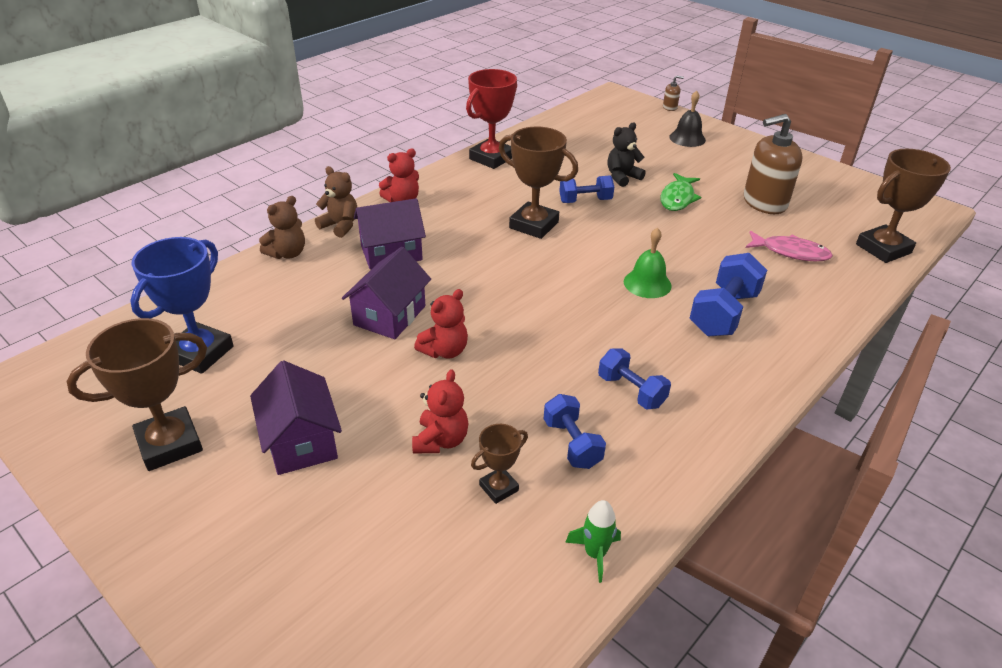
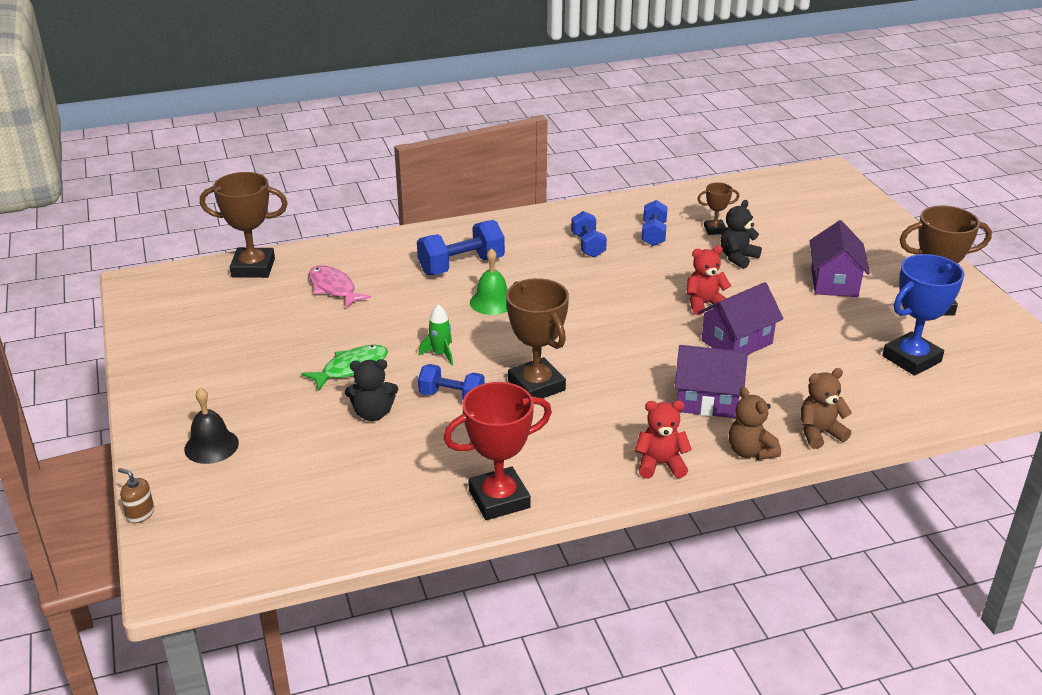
camera: 150 degrees left, 5 degrees down
red teddy bear [412,369,469,454] -> black teddy bear [721,200,762,269]
green rocket [565,500,621,583] -> green rocket moved to [418,304,453,365]
brown soap dispenser [744,114,803,214] -> none

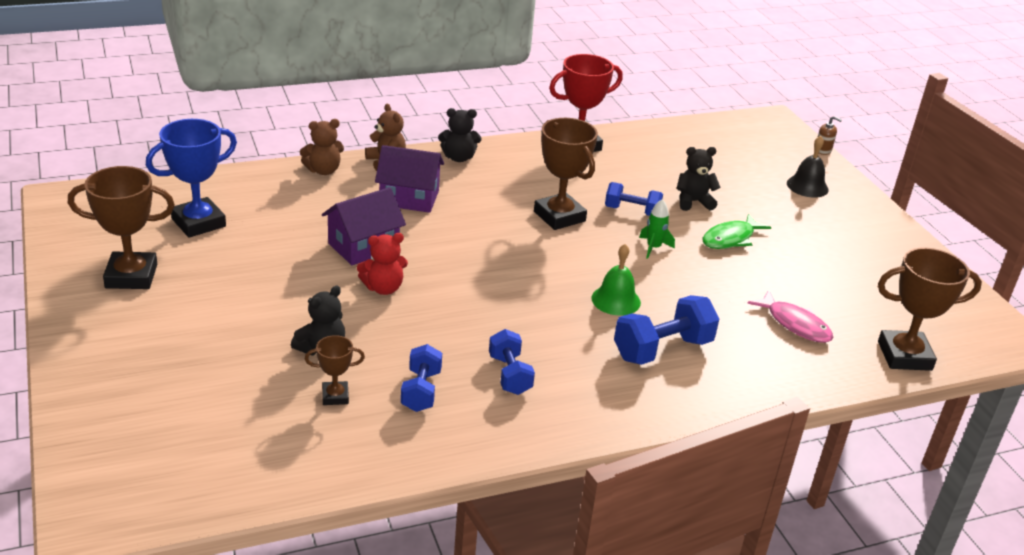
camera: 175 degrees right, 0 degrees up
red teddy bear [635,400,692,479] -> black teddy bear [438,108,481,162]
purple house [810,220,870,297] -> none

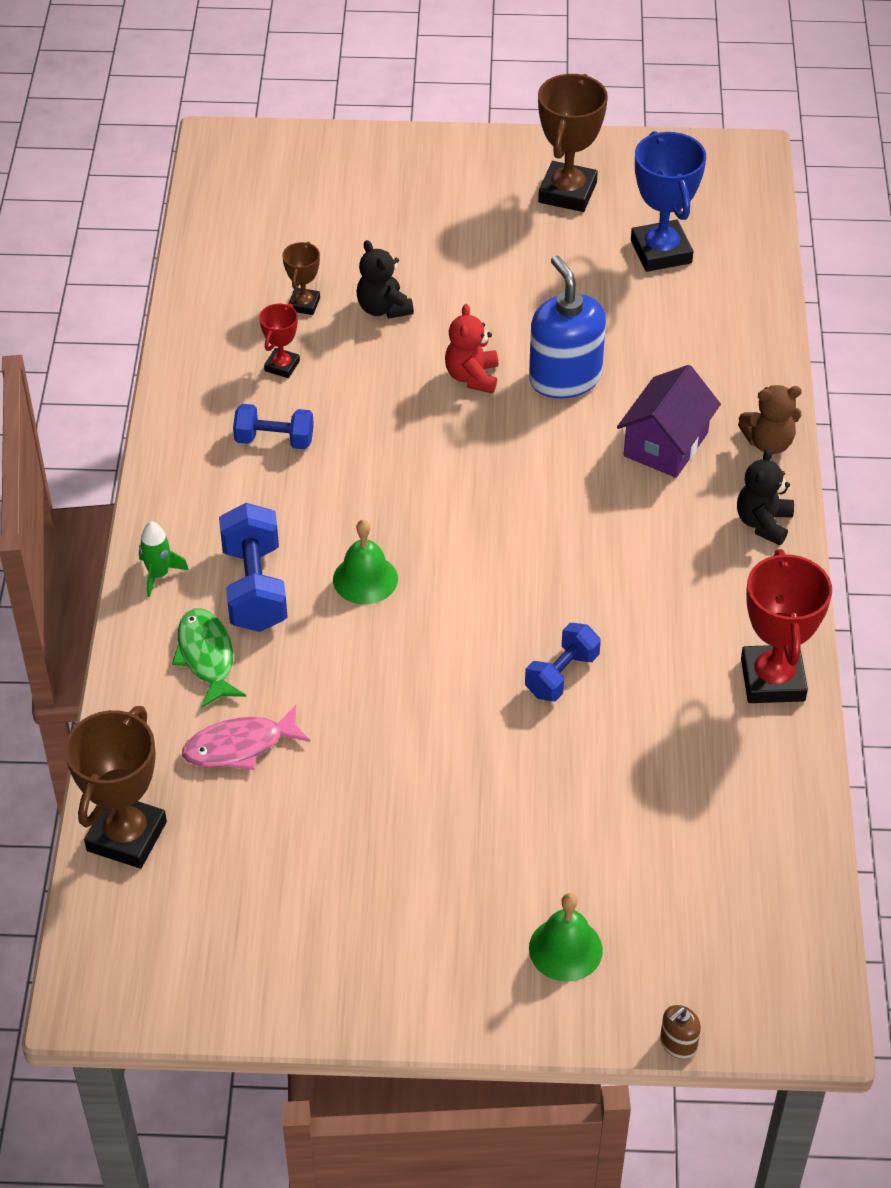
camera: 115 degrees right, 15 degrees up
brown teddy bear [300,119,344,175] -> none
purple house [322,187,406,265] -> blue soap dispenser [529,255,606,399]
blue dumbbell [401,344,442,412] -> red trophy [259,303,300,378]
brown trophy [534,118,598,230] -> none
green rocket [639,199,675,259] -> green rocket moved to [139,521,189,597]
black teddy bear [677,147,721,211] -> none
green fish [702,213,771,249] -> green fish moved to [172,608,246,708]
black bell [787,136,829,198] -> green bell [529,893,603,982]

